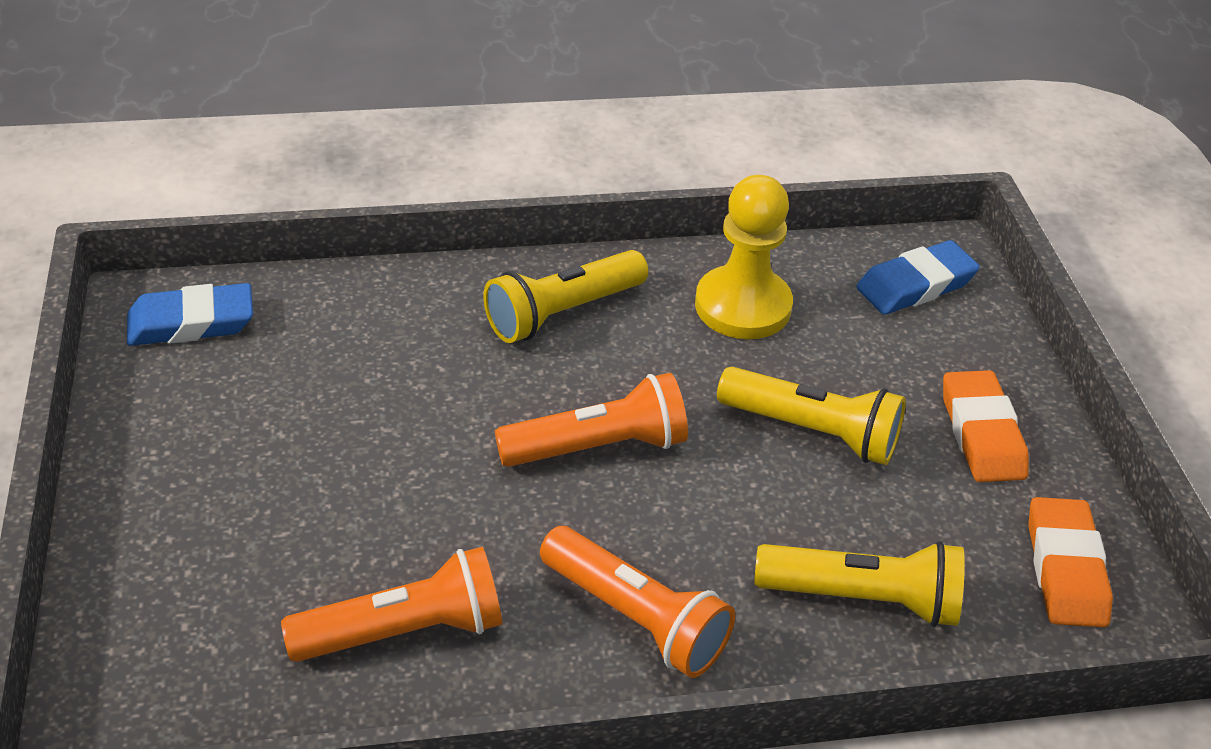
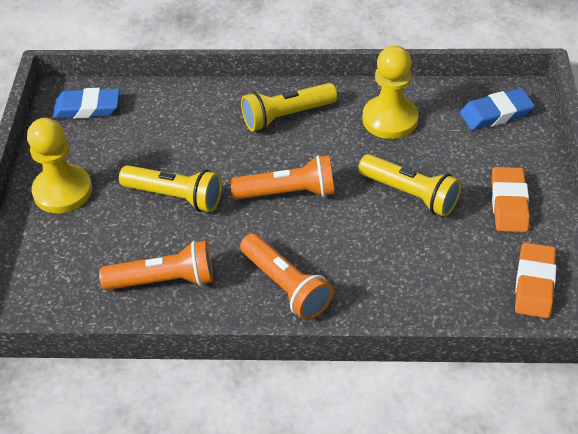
camera: 15 degrees right, 5 degrees up
yellow flashlight [755,541,965,627] -> yellow flashlight moved to [119,165,222,212]
none -> yellow pawn [27,118,92,213]

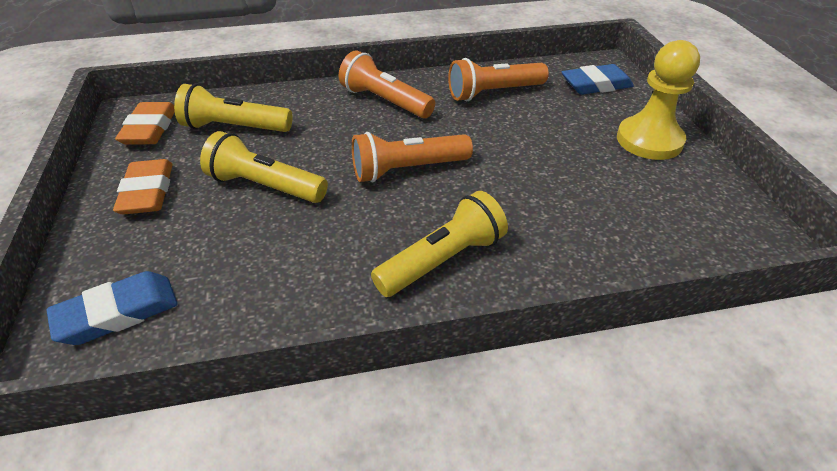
camera: 165 degrees right, 5 degrees down
blue eraser [53,88,120,119] -> blue eraser moved to [562,64,634,95]
yellow flashlight [119,165,222,212] -> yellow flashlight moved to [174,84,293,132]
yellow pawn [363,46,418,139] -> none

